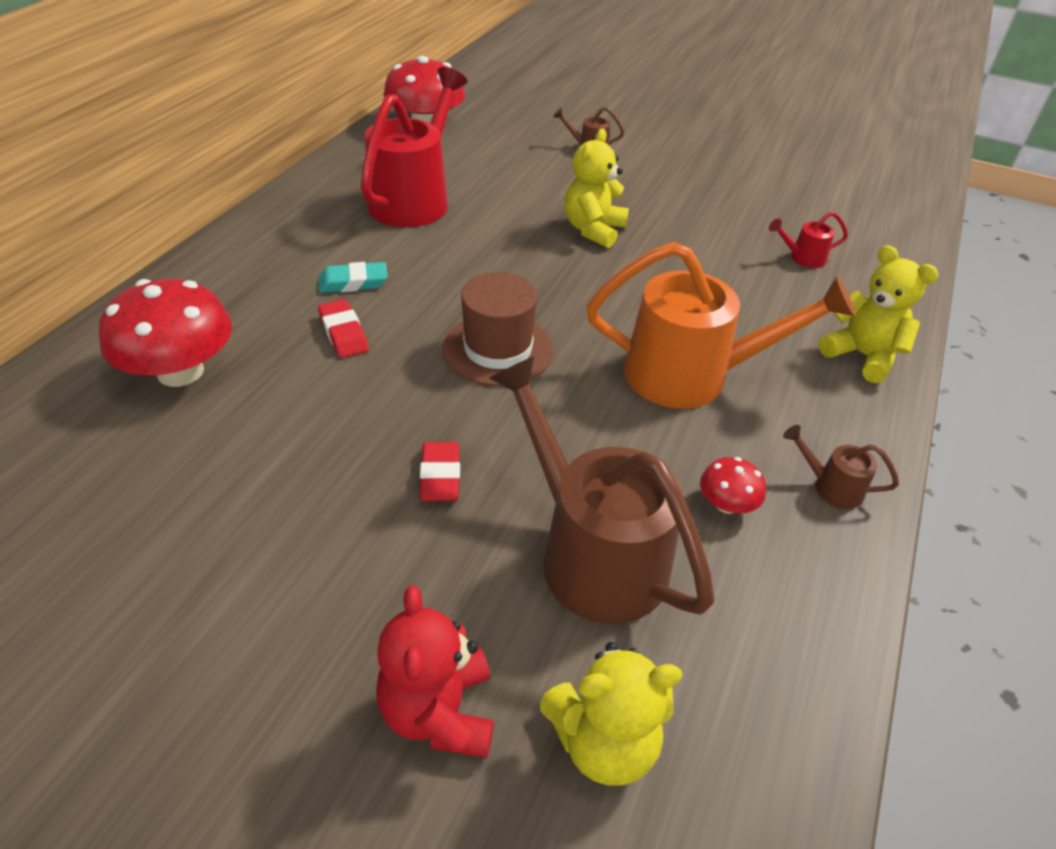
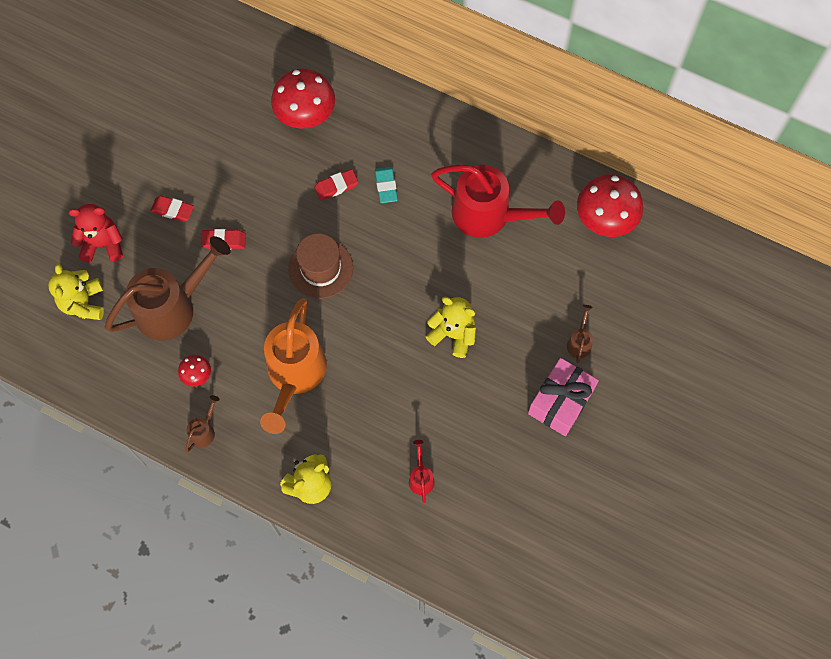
camera: 95 degrees right, 25 degrees up
none -> red eraser [150,196,194,222]
none -> pink gift [528,358,599,436]

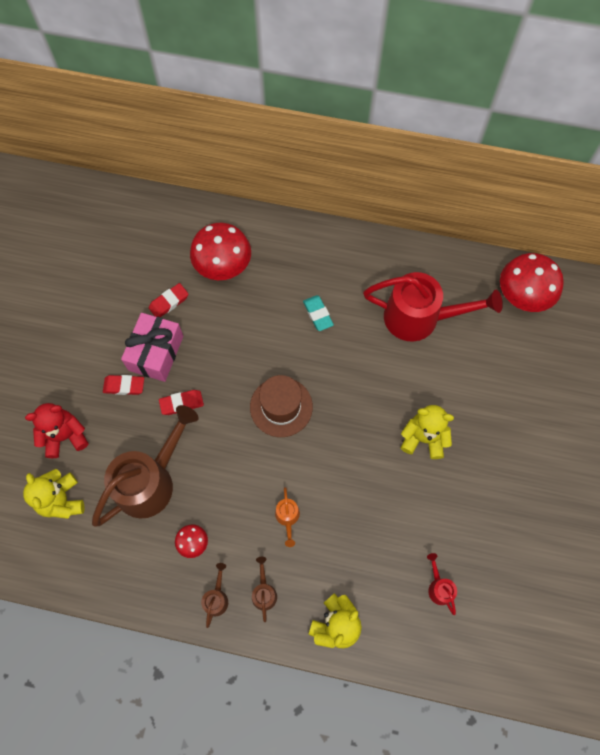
camera: 15 degrees left, 0 degrees up
orange watering can [260,298,327,434] -> orange watering can [275,487,300,547], size x0.42
red eraser [314,169,358,201] -> red eraser moved to [149,283,188,317]
pink gift [528,358,599,436] -> pink gift moved to [121,313,183,382]
brown watering can [567,305,593,364] -> brown watering can moved to [252,557,277,622]

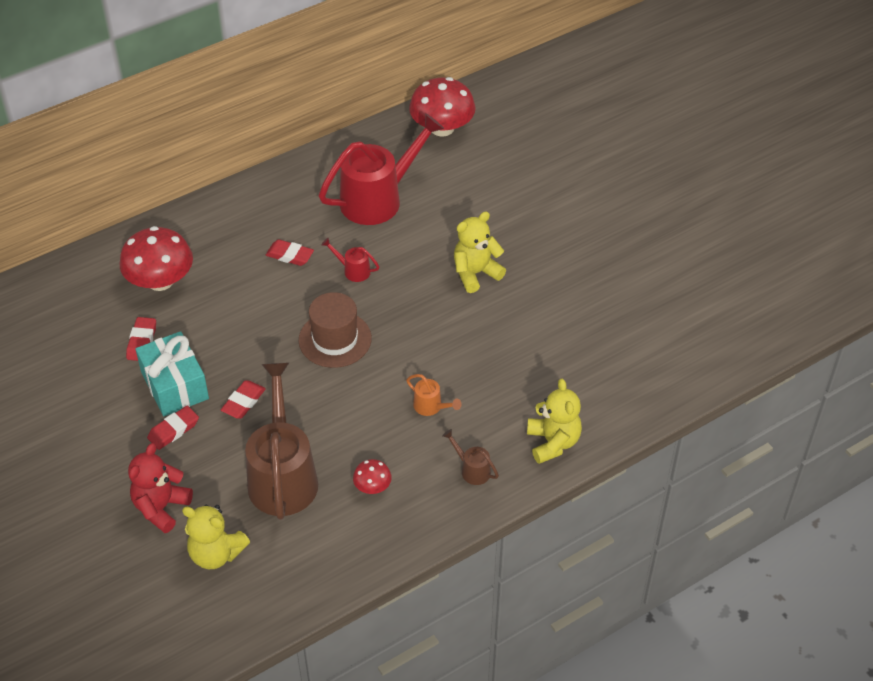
camera: 45 degrees left, 20 degrees down
pink gift [121,313,183,382] -> turquoise gift [136,331,209,416]
brown watering can [201,563,228,628] -> none
turquoise eraser [303,295,334,331] -> red eraser [266,239,314,266]
red watering can [427,553,457,615] -> red watering can moved to [321,238,379,282]

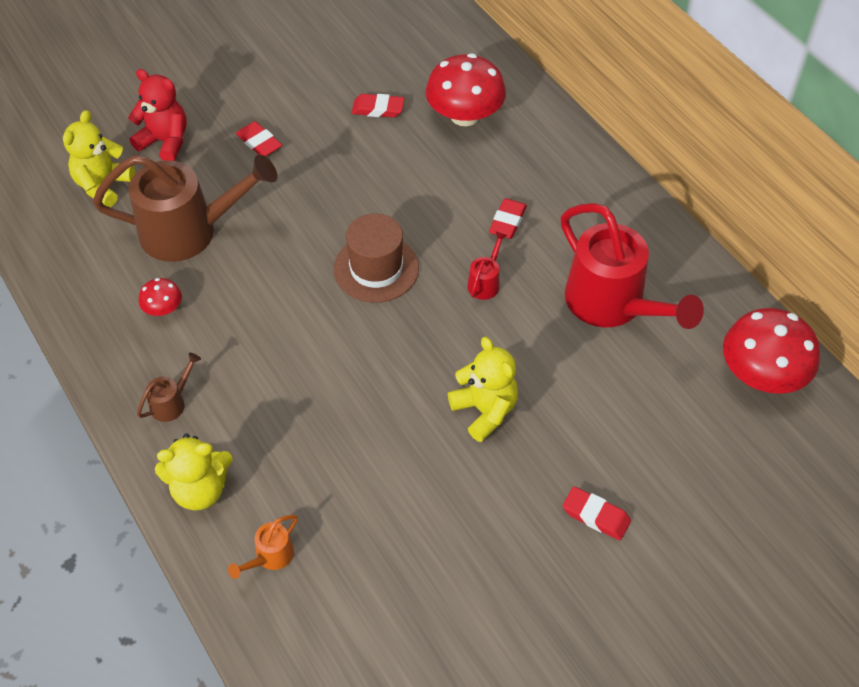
camera: 90 degrees right, 5 degrees up
turquoise gift [136,331,209,416] -> none
red eraser [221,380,266,419] -> red eraser moved to [563,486,631,540]
orange watering can [406,374,462,416] -> orange watering can moved to [228,515,298,579]

